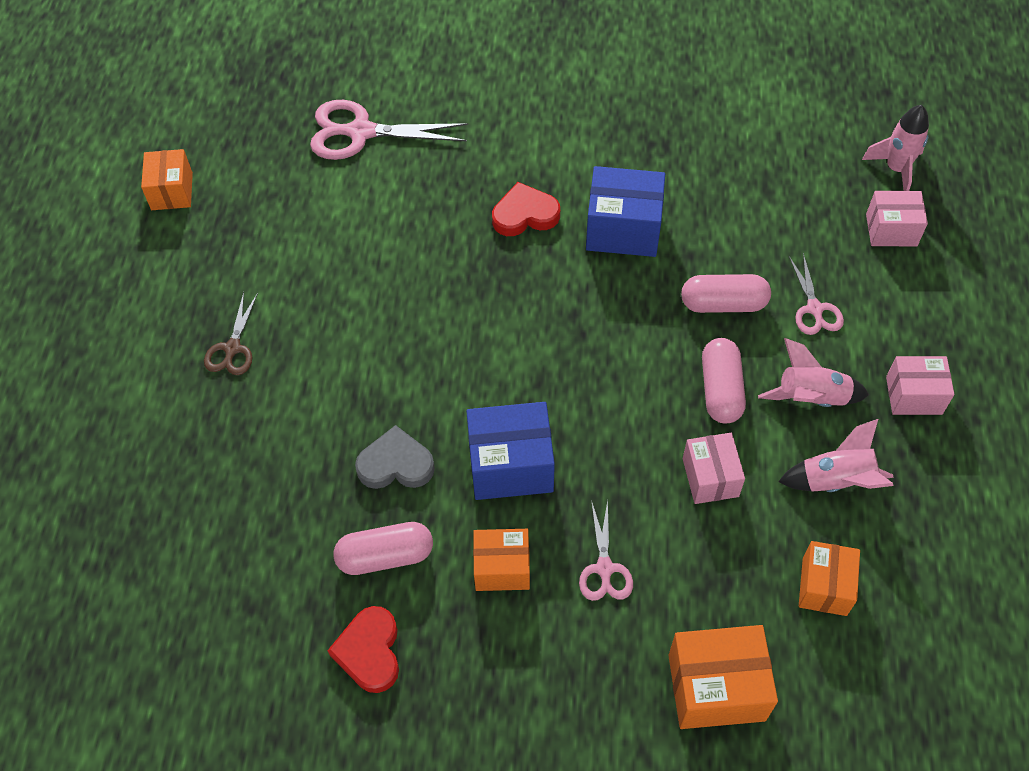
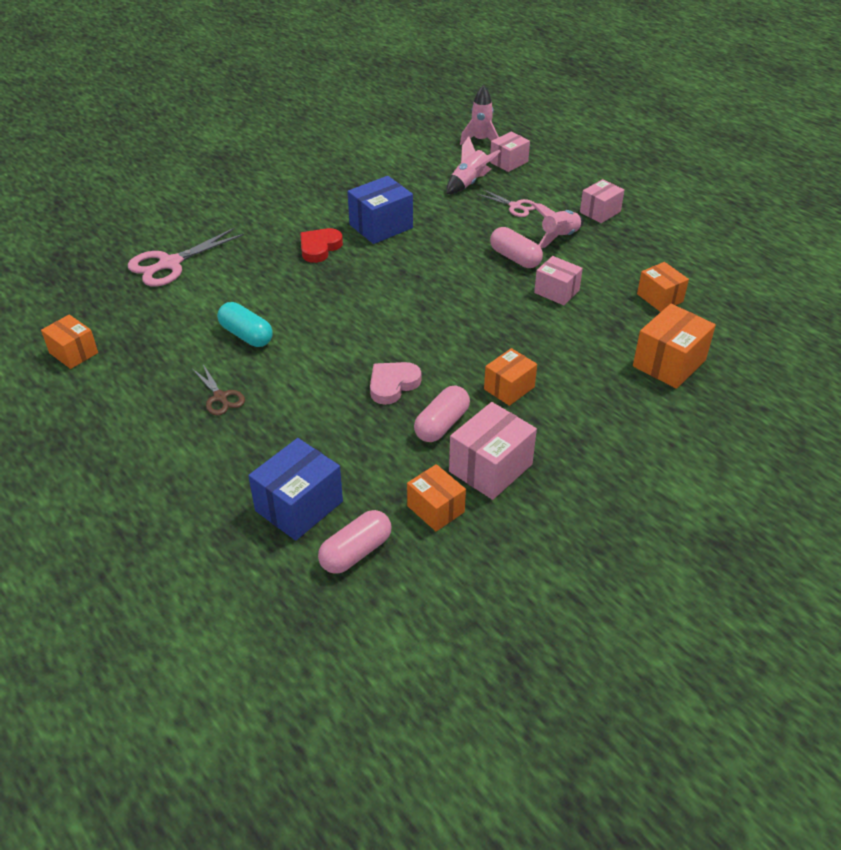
camera: 45 degrees left, 15 degrees down
red heart [327,606,399,693] -> pink box [449,402,537,500]
grey heart [355,425,435,489] -> pink heart [370,362,421,405]
blue box [466,402,555,500] -> blue box moved to [248,438,343,541]
pink scissors [579,500,633,601] -> none
pink capsule [681,274,771,313] -> pink capsule moved to [318,510,391,574]
pink rocket [778,419,894,492] -> pink rocket moved to [447,136,500,194]
none -> turquoise capsule [217,302,273,347]
none -> orange box [407,464,466,531]

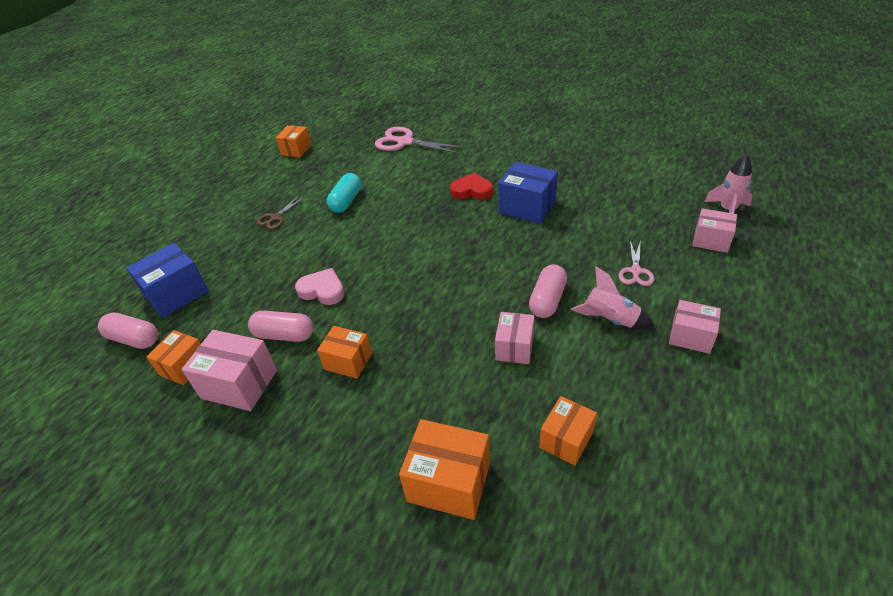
camera: 70 degrees right, 0 degrees up
blue box [248,438,343,541] -> blue box turned 60 degrees counterclockwise [126,243,209,318]
pink rocket [447,136,500,194] -> none

